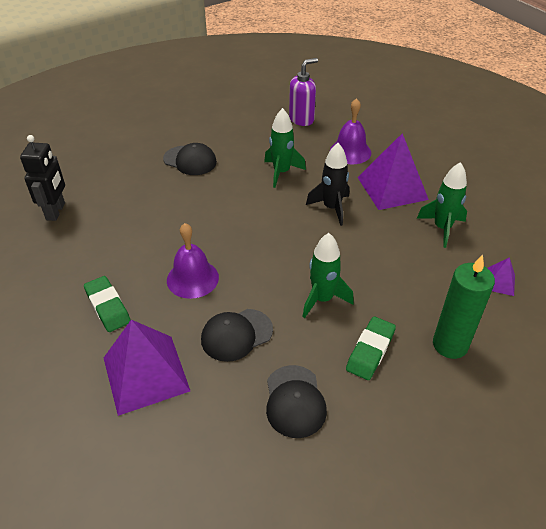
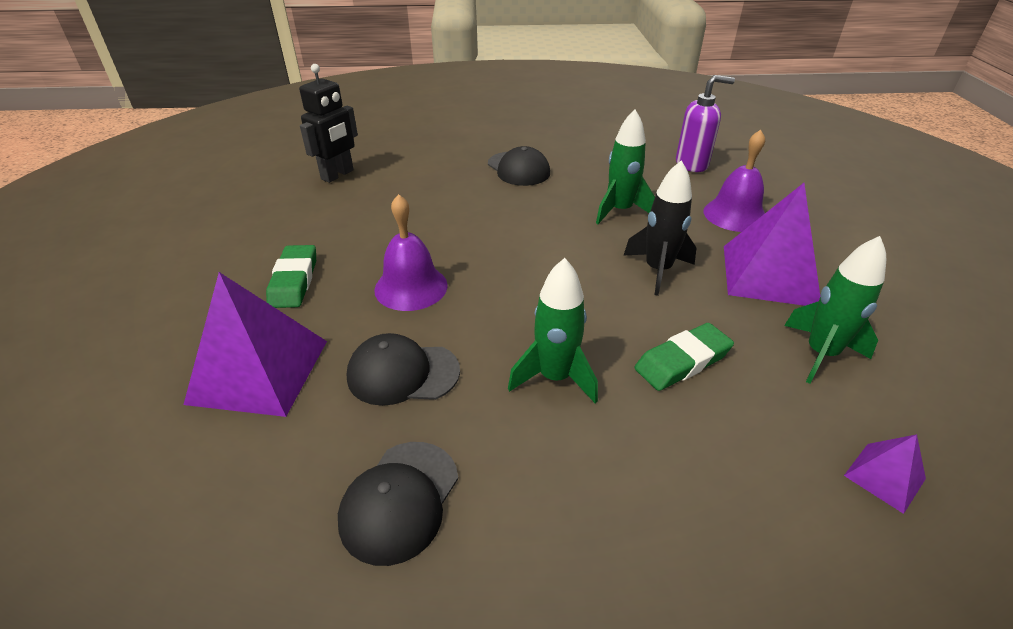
camera: 30 degrees right, 5 degrees down
green eraser [346,317,396,380] -> green eraser moved to [634,323,734,391]
green candle [433,254,495,359] -> none

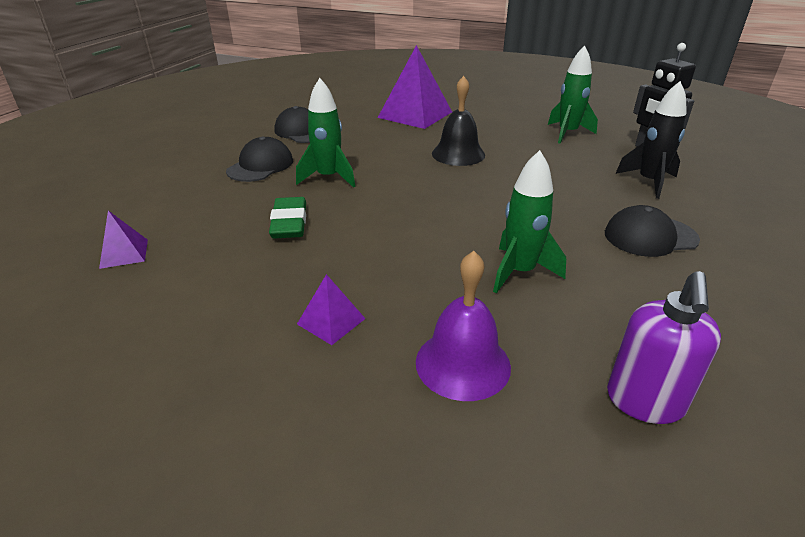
camera: 115 degrees right, 5 degrees down
green eraser [266,245,316,308] -> none
black cap [347,333,460,406] -> black cap moved to [226,136,293,182]
purple bell [374,194,448,311] -> black bell [432,76,485,166]
black rocket [623,160,697,296] -> black rocket moved to [616,81,686,199]
purple pyramid [724,183,820,306] -> purple pyramid [297,274,366,345], size x0.47
green rocket [784,236,886,384] -> green rocket moved to [548,46,598,143]

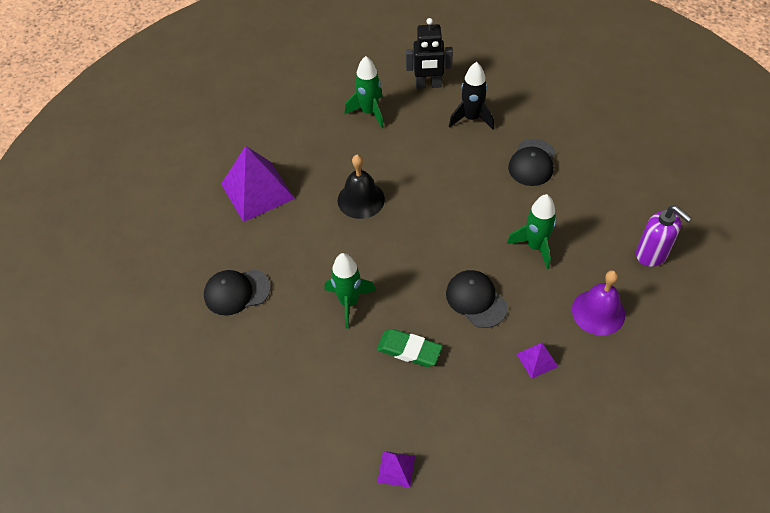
camera: 60 degrees left, 20 degrees up
black cap [226,136,293,182] -> black cap moved to [446,270,508,328]

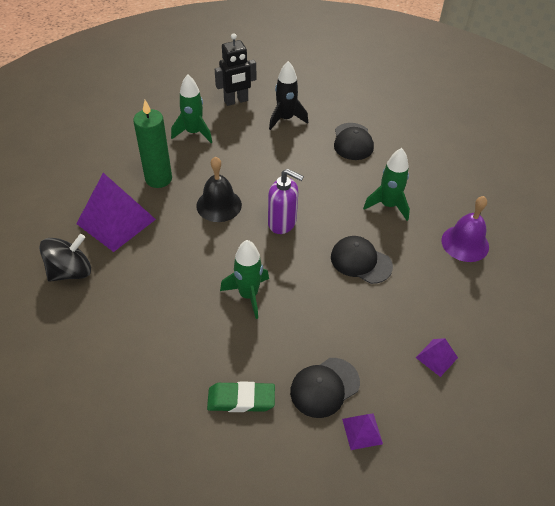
camera: 25 degrees left, 5 degrees down
black cap [204,269,271,316] -> black cap moved to [290,358,360,418]
green eraser [377,329,442,367] -> green eraser moved to [207,382,275,412]
purple pyramid [517,342,558,379] -> purple pyramid moved to [415,338,458,377]
purple soap dispenser [636,205,692,267] -> purple soap dispenser moved to [268,169,304,234]
none -> black spinning top [39,234,91,282]
none -> green candle [133,100,172,188]

